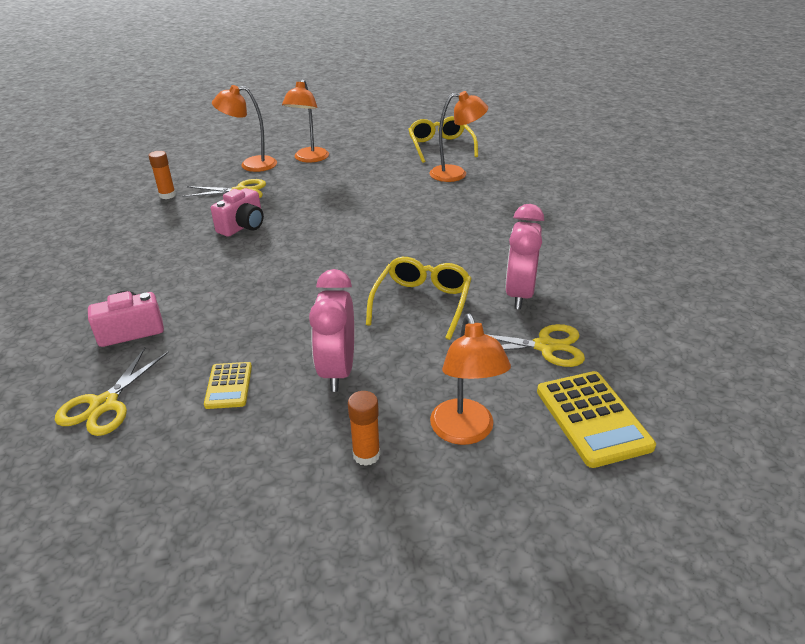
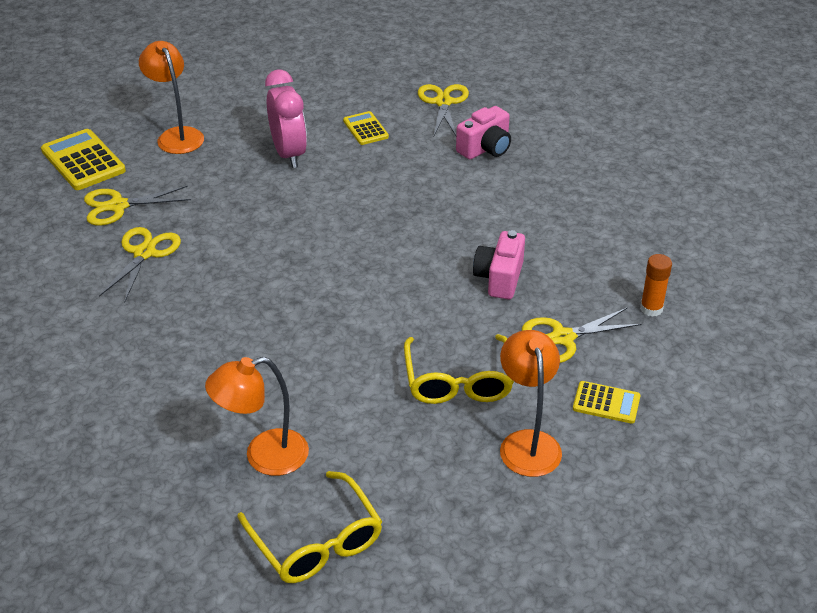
camera: 160 degrees right, 5 degrees up
orange lamp [212,85,277,172] -> yellow calculator [573,381,641,424]
orange glue stick [348,391,380,466] -> none
yellow glasses [366,257,472,340] -> yellow glasses moved to [404,334,514,404]
pink clock [505,204,544,309] -> yellow scissors [99,227,181,302]

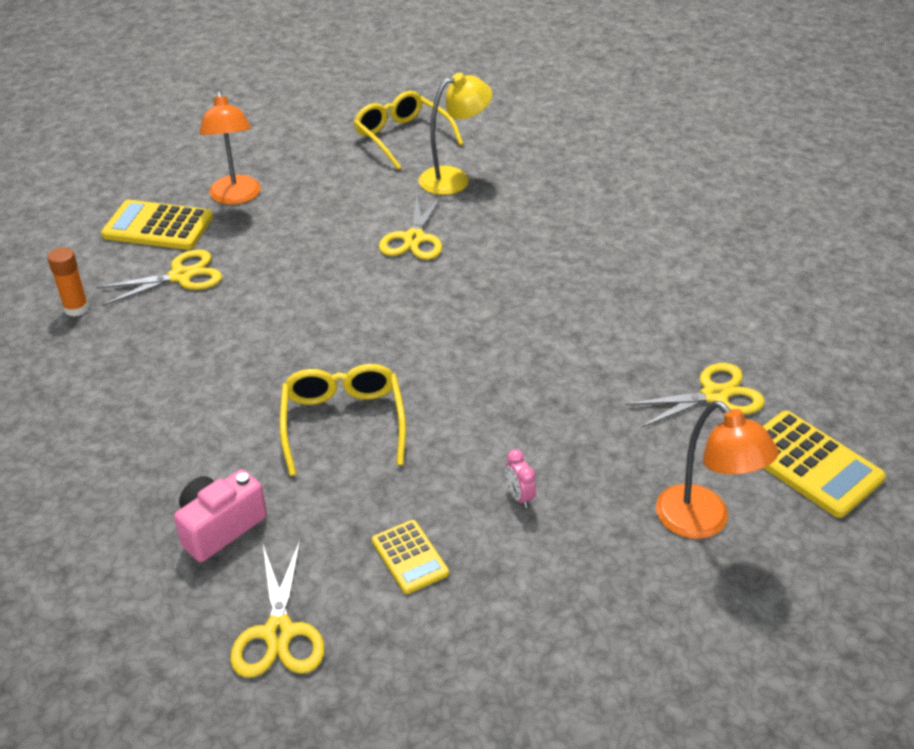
camera: 175 degrees right, 0 degrees up
yellow scissors [99,227,181,302] -> yellow scissors moved to [379,195,442,260]
orange lamp [205,357,309,476] -> yellow lamp [418,73,492,195]
pink clock [265,70,307,168] -> pink clock [505,449,536,508], size x0.42
yellow glasses [404,334,514,404] -> yellow glasses moved to [280,364,406,476]
pink camera [473,230,525,299] -> none
yellow calculator [573,381,641,424] -> yellow calculator [101,200,213,250], size x1.71

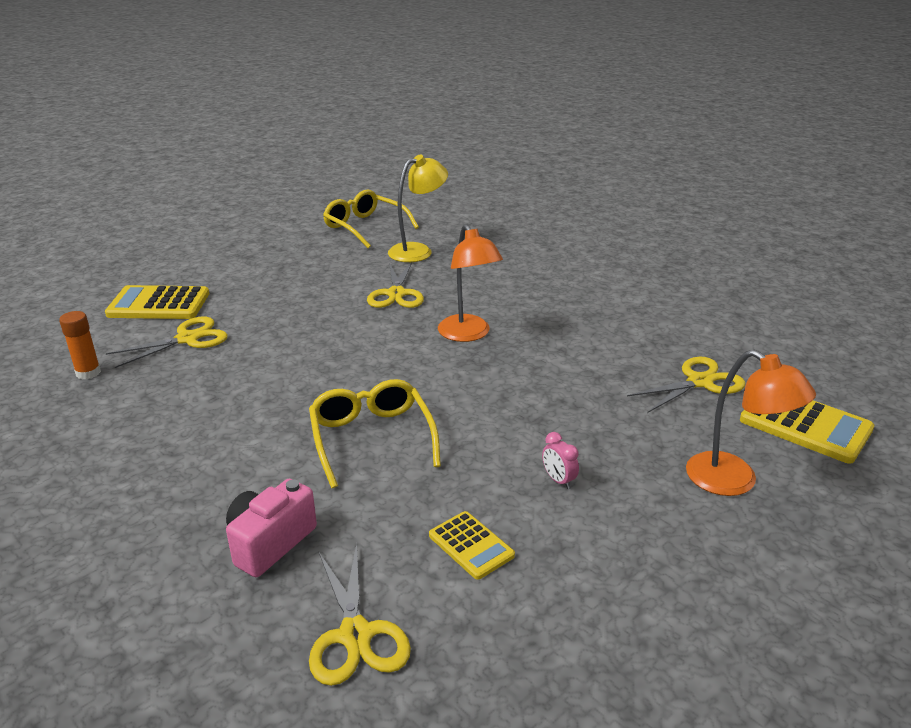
camera: 10 degrees left, 10 degrees down
orange lamp [199,90,261,205] -> orange lamp moved to [438,224,503,342]

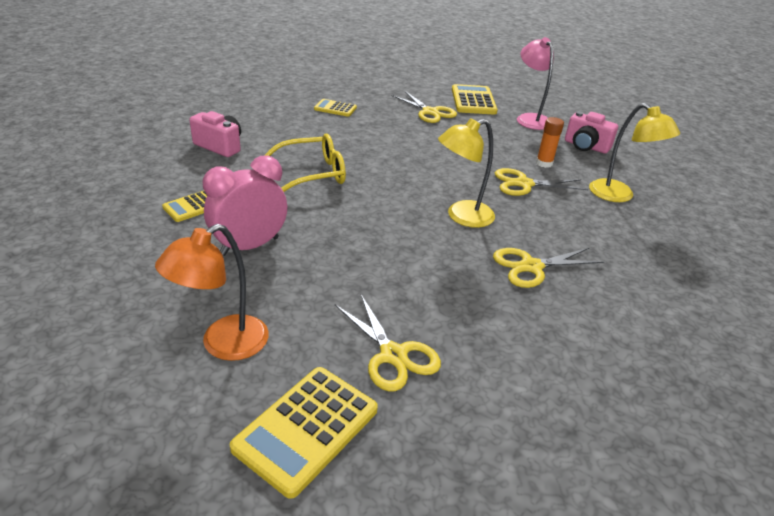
camera: 85 degrees right, 5 degrees up
orange glue stick [59,311,101,380] -> orange glue stick moved to [536,117,564,168]
yellow scissors [309,543,411,686] -> yellow scissors moved to [493,248,604,288]
yellow glasses [323,190,419,248] -> none
orange lamp [438,224,503,342] -> yellow lamp [438,118,495,228]
pink clock [542,432,579,489] -> pink clock [203,155,287,256], size x2.38
none -> yellow calculator [314,99,357,117]
none -> pink lamp [517,37,554,130]
none -> pink camera [565,111,618,154]

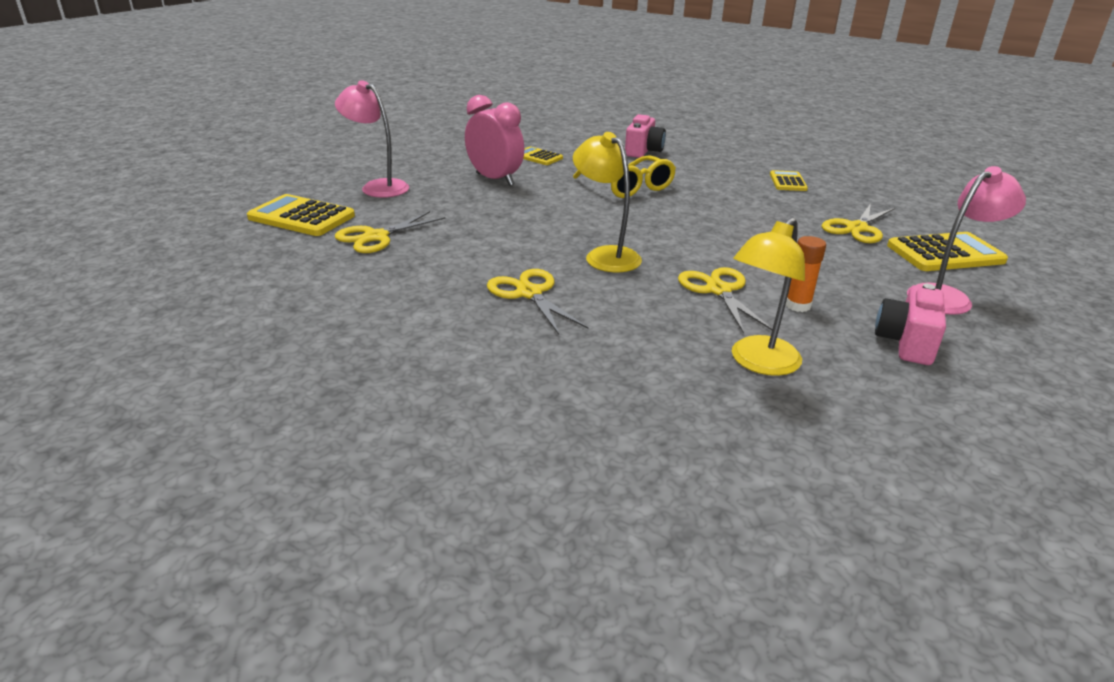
camera: 80 degrees right, 5 degrees down
orange lamp [155,224,269,361] -> pink lamp [335,80,409,198]

